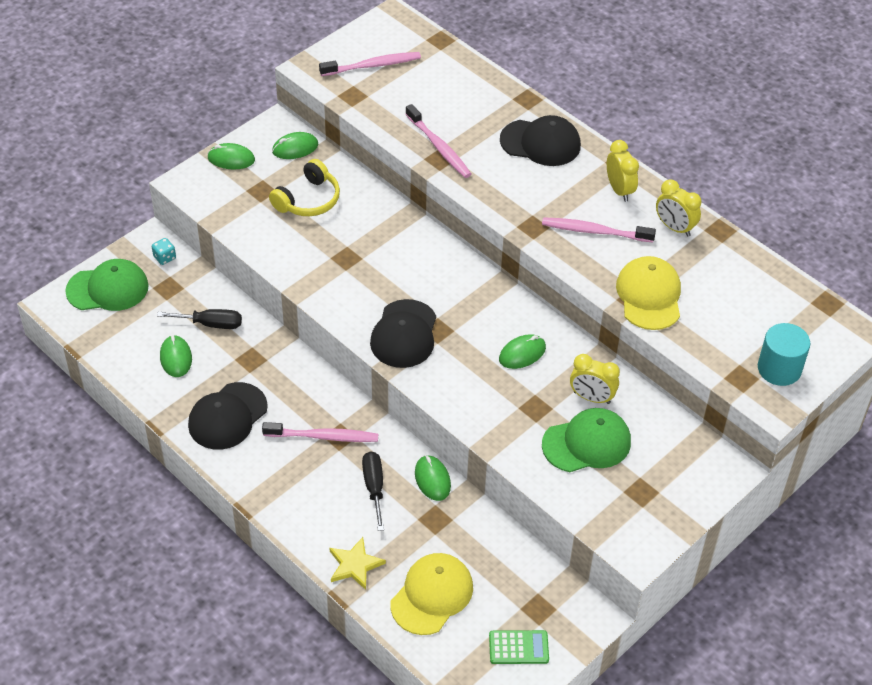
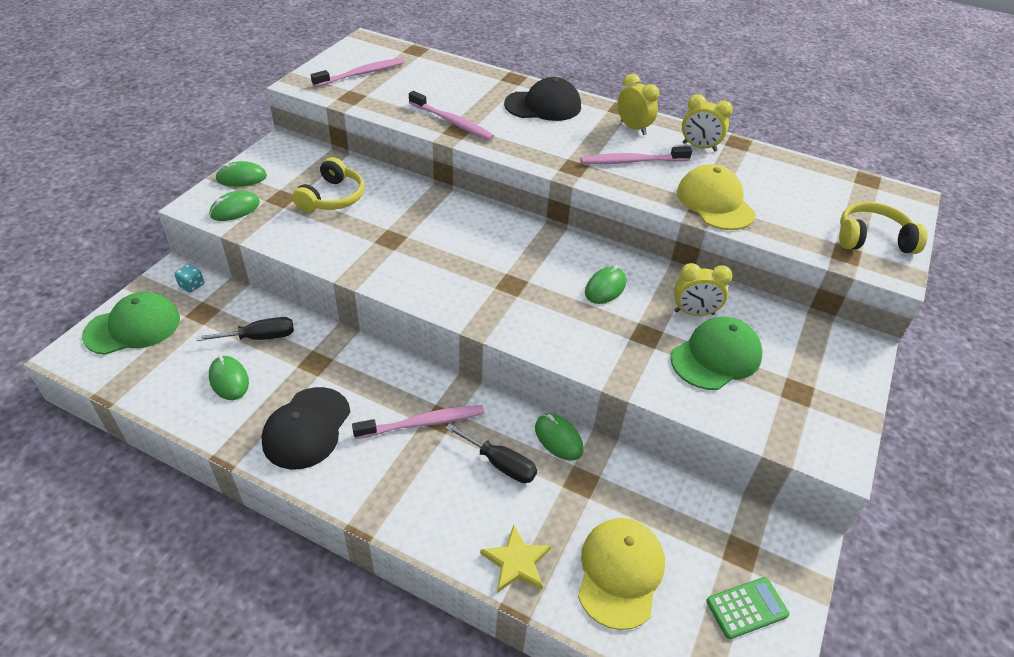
camera: 20 degrees left, 5 degrees down
green mouse [272,132,318,159] -> green mouse moved to [209,191,260,221]
black screwdriver [362,451,384,531] -> black screwdriver turned 150 degrees clockwise [445,424,537,483]
black cap [370,299,436,368] -> none
turquoise cylinder [758,323,810,386] -> yellow headphones [839,202,927,254]

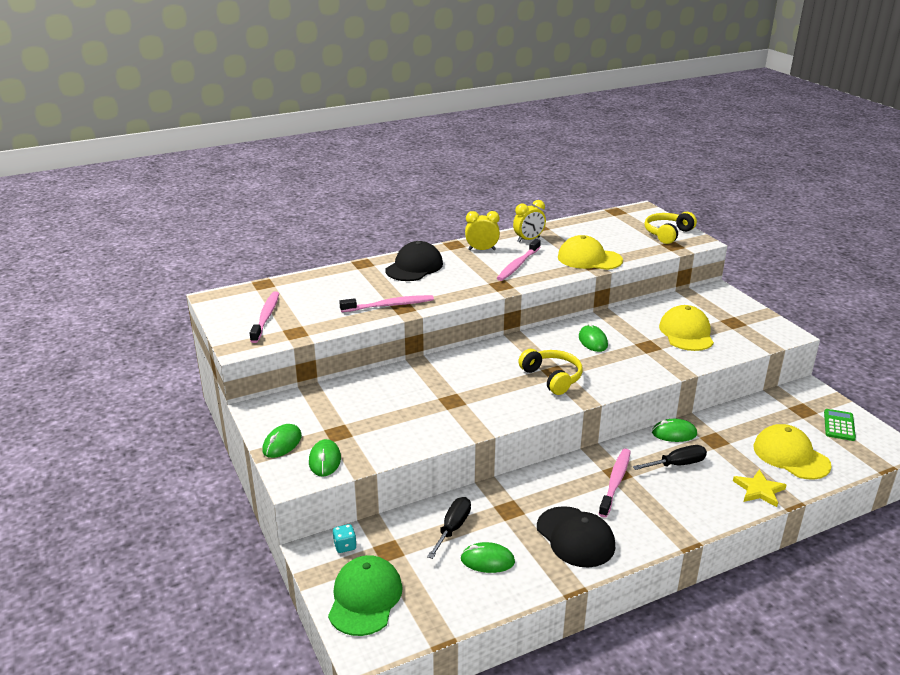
camera: 50 degrees left, 15 degrees down
yellow headphones [292,157,364,212] -> yellow headphones moved to [518,349,583,395]
green cap [670,317,762,390] -> yellow cap [659,305,714,351]
yellow clock [674,263,732,316] -> none

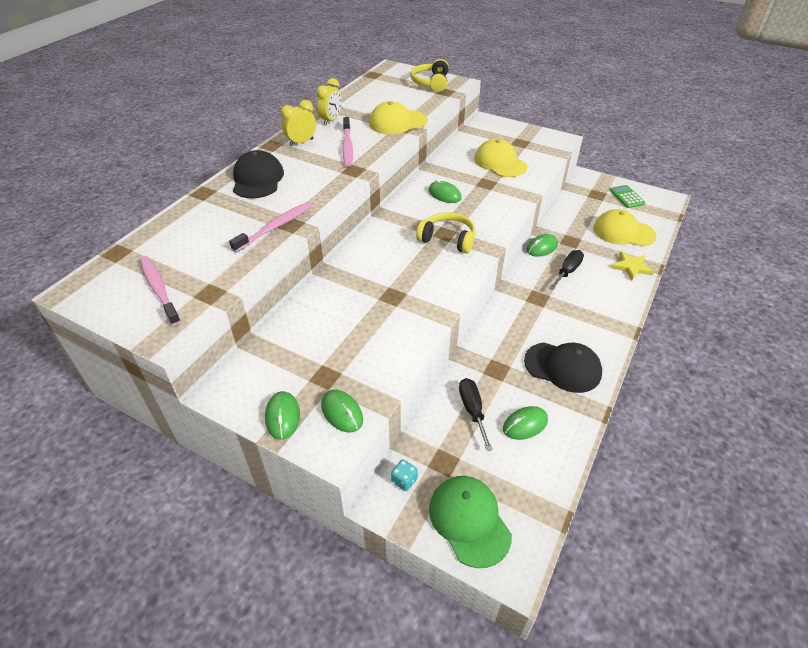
camera: 35 degrees left, 15 degrees up
pink toothbrush [599,448,631,517] -> none

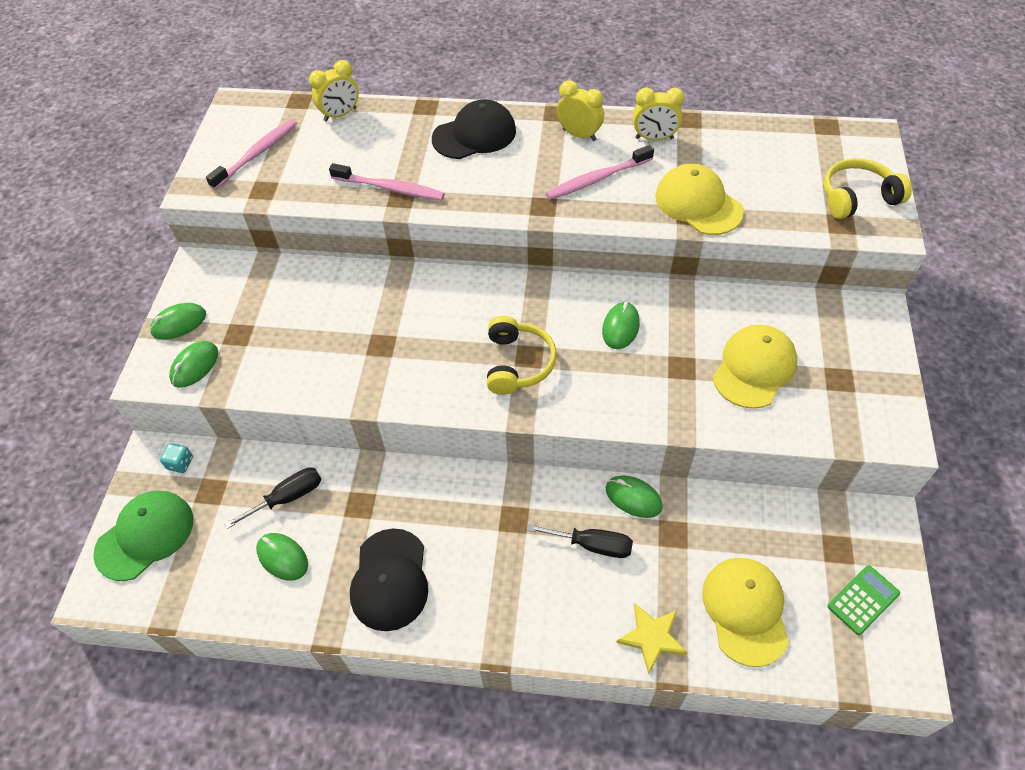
camera: 70 degrees right, 10 degrees up
none -> yellow clock [309,60,359,122]

